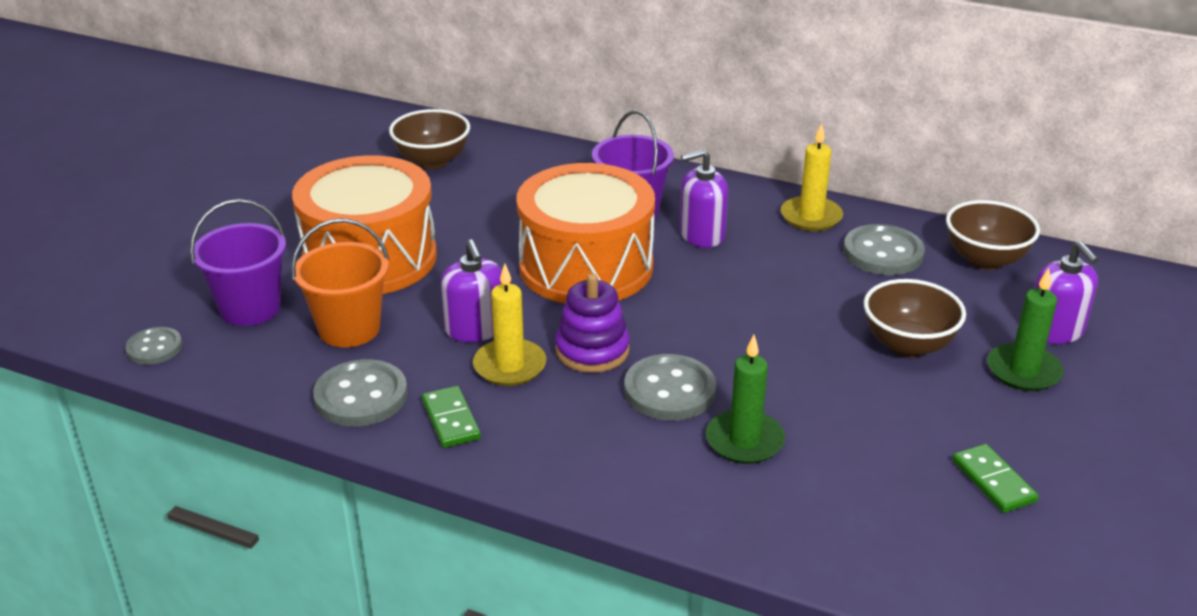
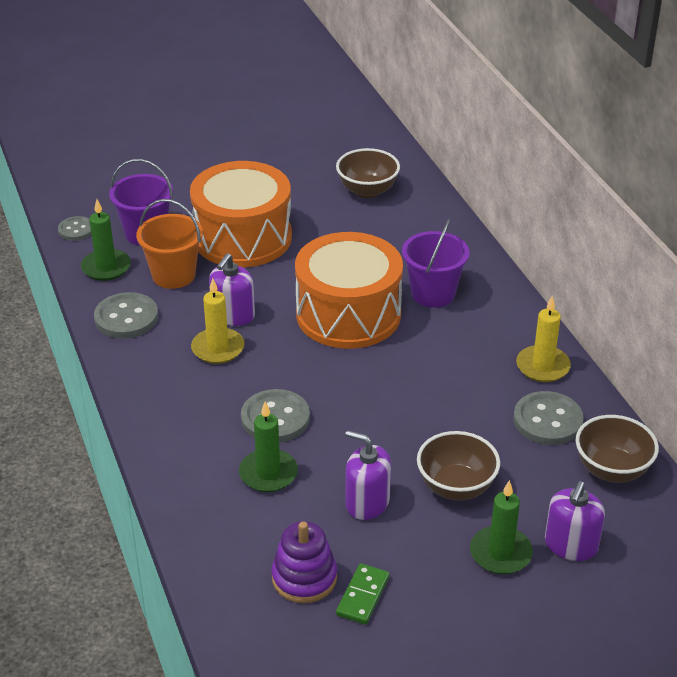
camera: 45 degrees right, 5 degrees up
green domino [422,386,481,448] -> none
purple stacking toy [555,273,630,373] -> purple stacking toy moved to [272,521,337,603]
purple soap dispenser [679,149,728,248] -> purple soap dispenser moved to [345,430,391,520]
none -> green candle [81,199,131,281]

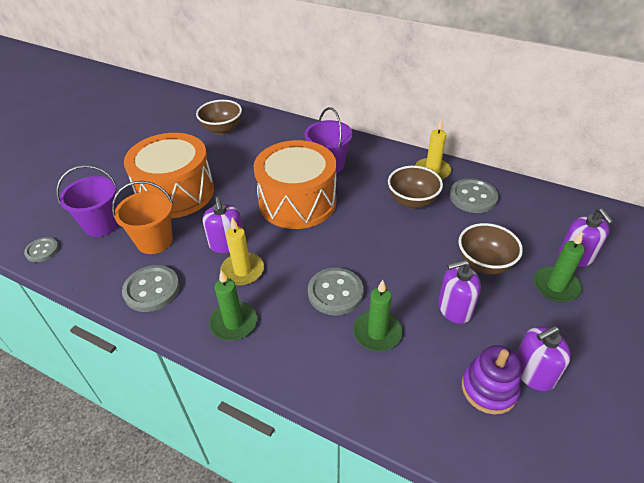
camera: 40 degrees left, 5 degrees up
green candle [81,199,131,281] -> green candle moved to [209,270,257,341]
green domino [336,563,390,625] -> purple soap dispenser [516,326,571,391]
brown bowl [576,415,659,483] -> brown bowl moved to [388,166,443,209]

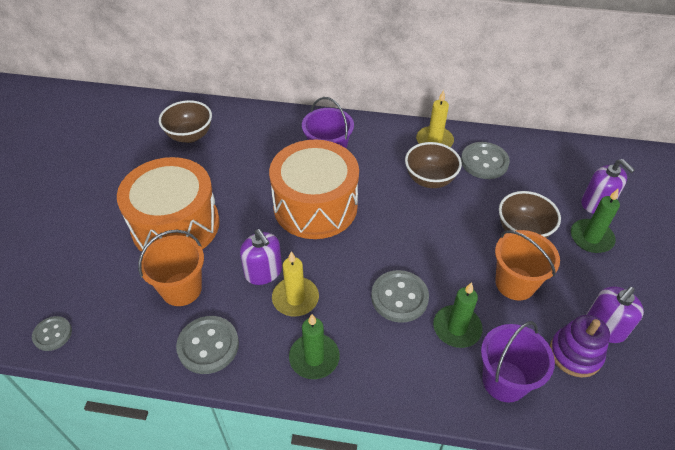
camera: 20 degrees left, 5 degrees up
purple bucket [56,165,119,237] -> purple bucket moved to [481,321,555,402]
purple soap dispenser [438,260,481,324] -> orange bucket [495,230,560,300]

